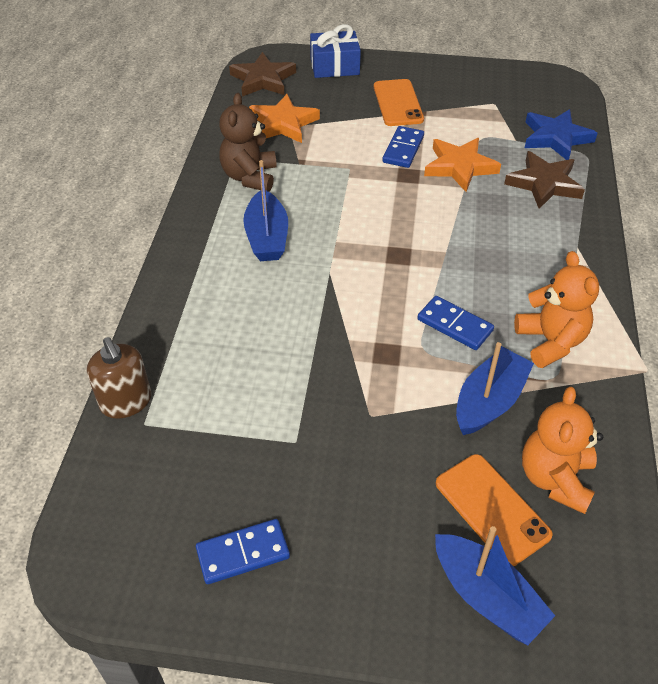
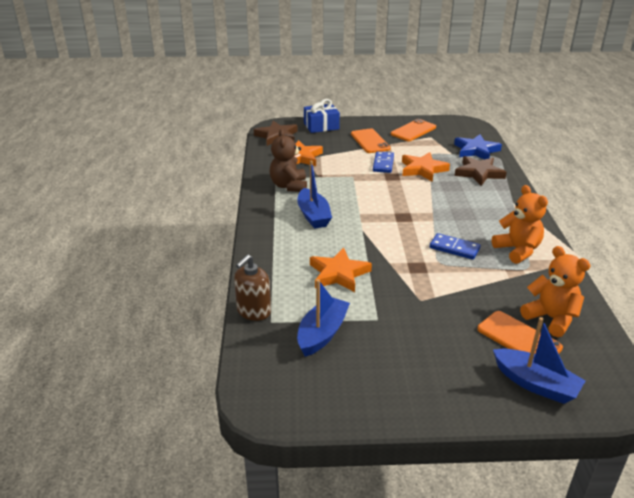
camera: 10 degrees left, 15 degrees down
brown soap dispenser [87,337,151,419] -> brown soap dispenser turned 75 degrees clockwise [234,254,271,321]
blue domino [196,519,290,584] -> none
blue boat [456,342,534,435] -> blue boat moved to [297,279,350,357]
orange teddy bear [522,387,603,514] -> orange teddy bear turned 135 degrees clockwise [520,246,591,337]
none -> orange star [310,248,372,292]
none -> orange phone [391,119,436,141]

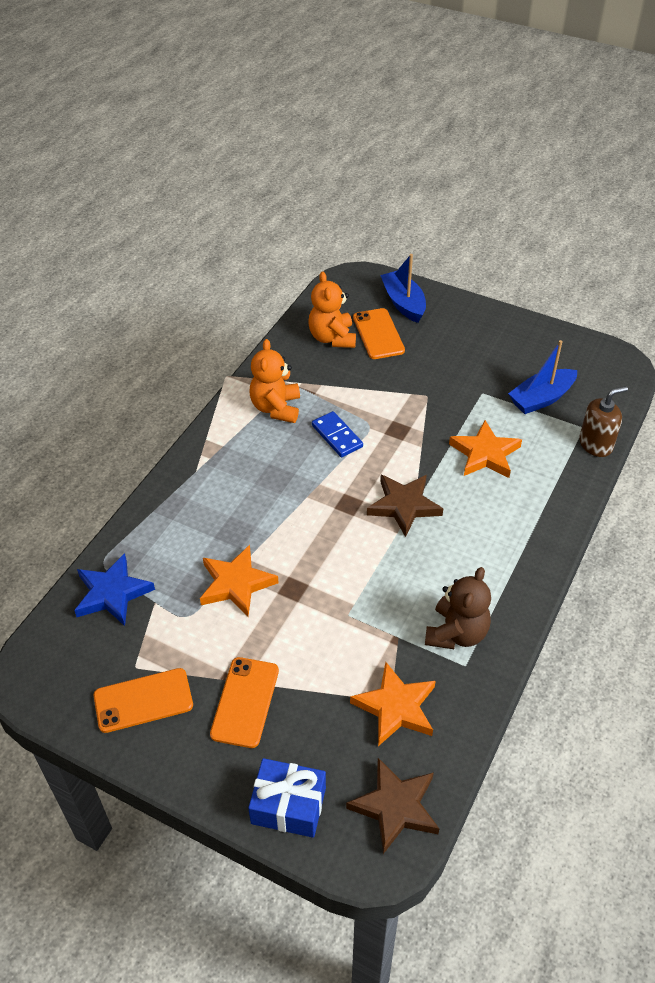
camera: 150 degrees left, 15 degrees up
blue boat [297,161,332,229] -> none
blue domino [373,151,394,173] -> none
brown star [454,156,507,186] -> brown star moved to [367,475,443,537]

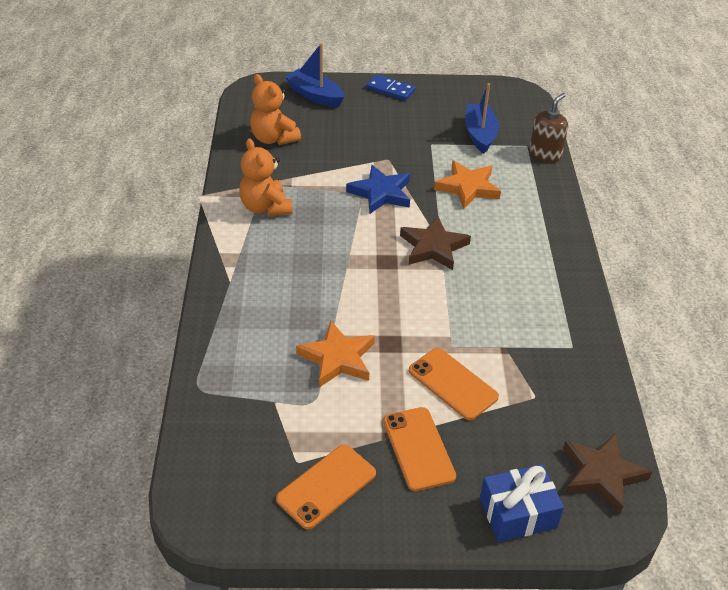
camera: 30 degrees left, 5 degrees down
blue star [74,553,155,626] -> blue star moved to [346,165,410,214]
blue domino [312,411,363,457] -> blue domino moved to [366,74,416,101]
orange star [350,662,435,746] -> none
orange phone [353,308,405,359] -> orange phone moved to [409,348,499,420]
brown teddy bear [425,567,491,649] -> none
blue boat [508,340,577,414] -> blue boat turned 150 degrees clockwise [465,83,499,154]

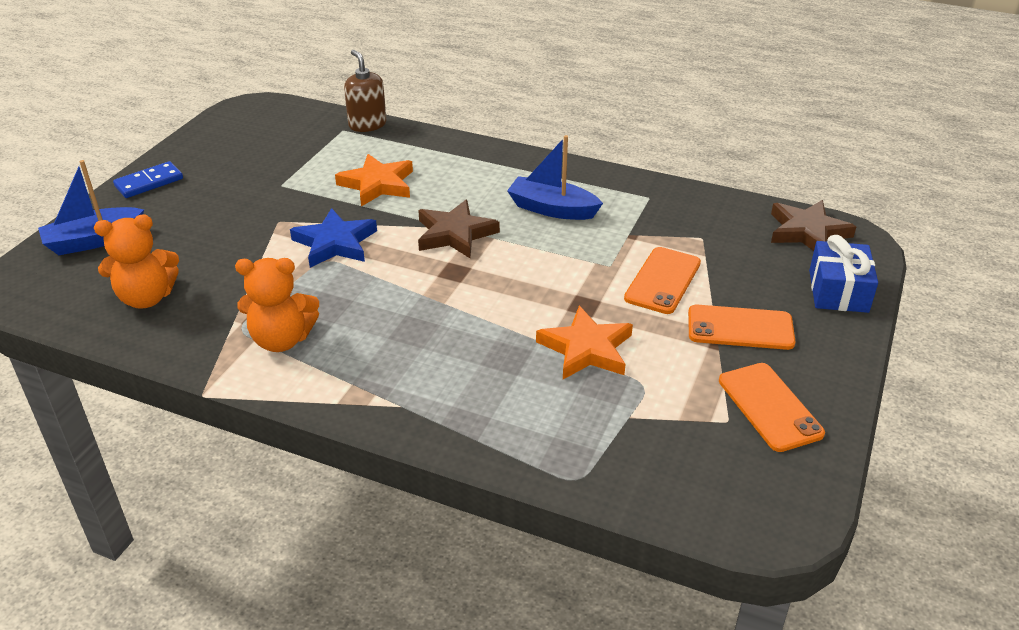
camera: 65 degrees left, 5 degrees down
orange phone [409,348,499,420] -> orange phone turned 45 degrees counterclockwise [624,247,701,314]
blue boat [465,83,499,154] -> blue boat moved to [507,135,603,220]

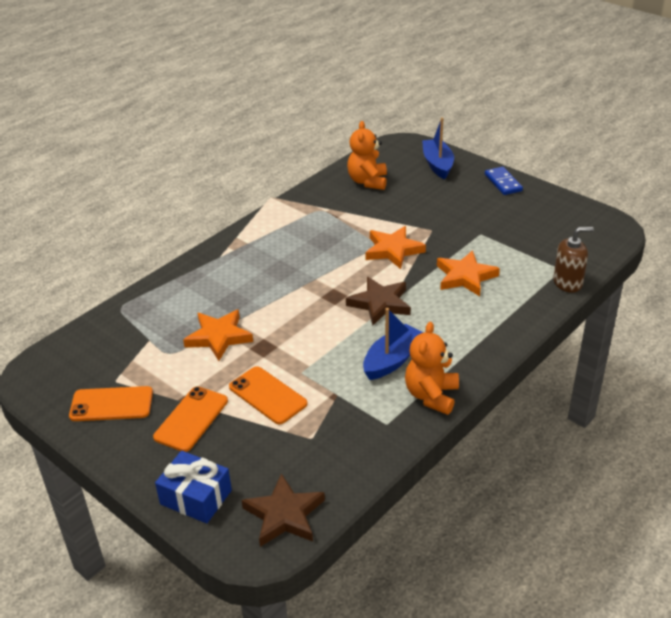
camera: 110 degrees right, 0 degrees up
orange teddy bear [235,258,319,352] -> orange teddy bear moved to [405,322,459,415]
blue star [290,208,377,268] -> orange star [365,226,426,269]

